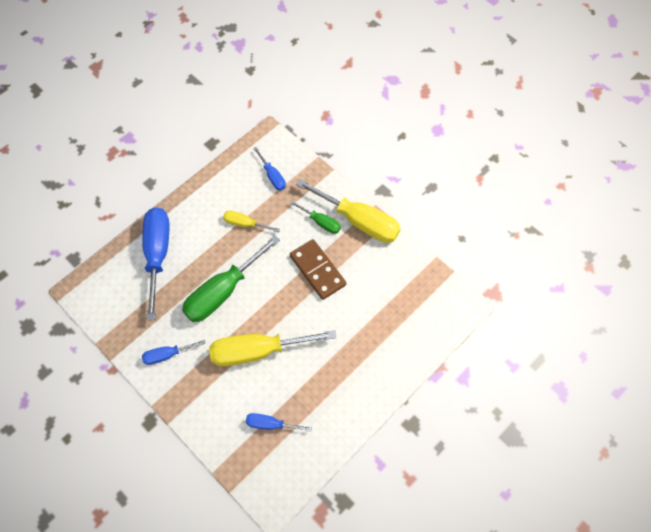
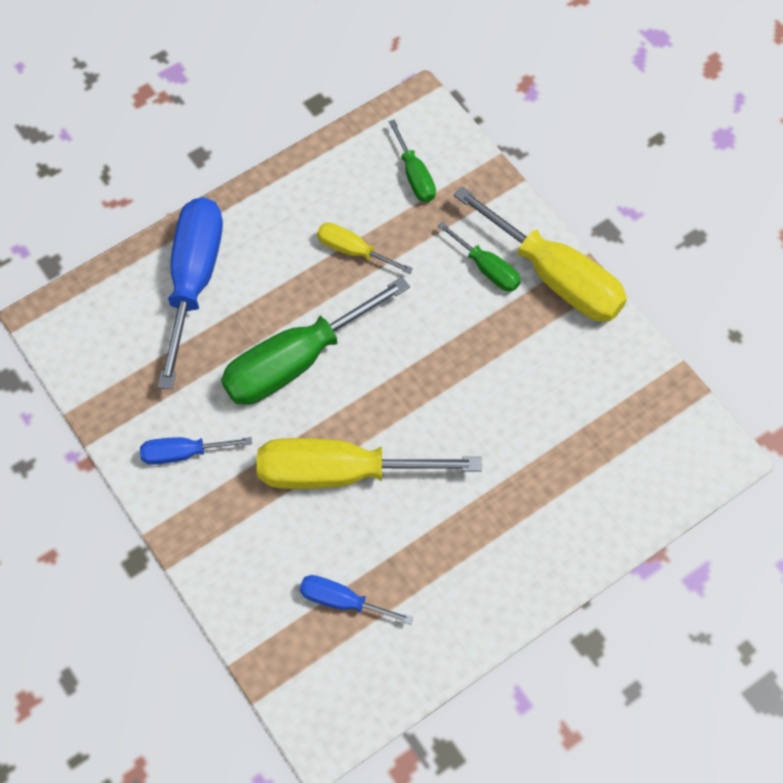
camera: 10 degrees right, 0 degrees up
blue screwdriver [253,147,286,191] -> green screwdriver [388,120,436,202]
brown domino [290,239,346,300] -> none

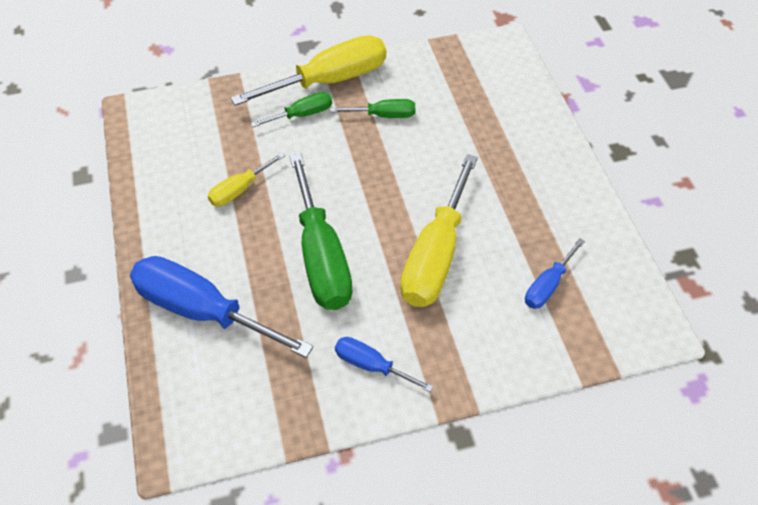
camera: 70 degrees left, 10 degrees down
blue screwdriver [140,437,252,465] -> blue screwdriver turned 105 degrees clockwise [335,337,434,392]
green screwdriver [388,120,436,202] -> green screwdriver moved to [330,99,415,118]

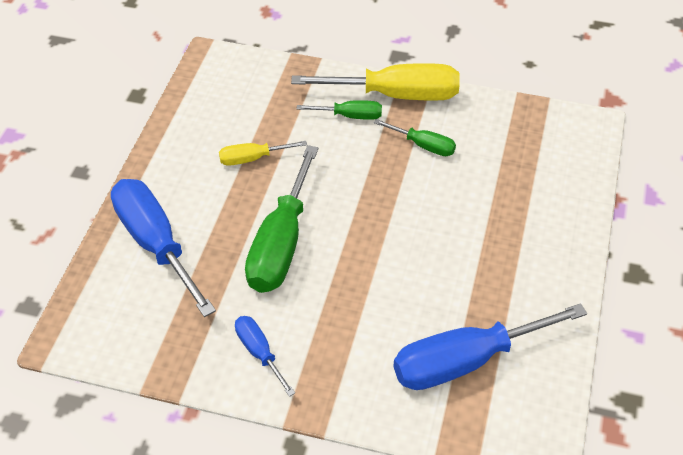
camera: 30 degrees right, 5 degrees down
yellow screwdriver [400,154,478,307] -> none
blue screwdriver [525,238,585,309] -> blue screwdriver [394,303,587,390], size x1.98

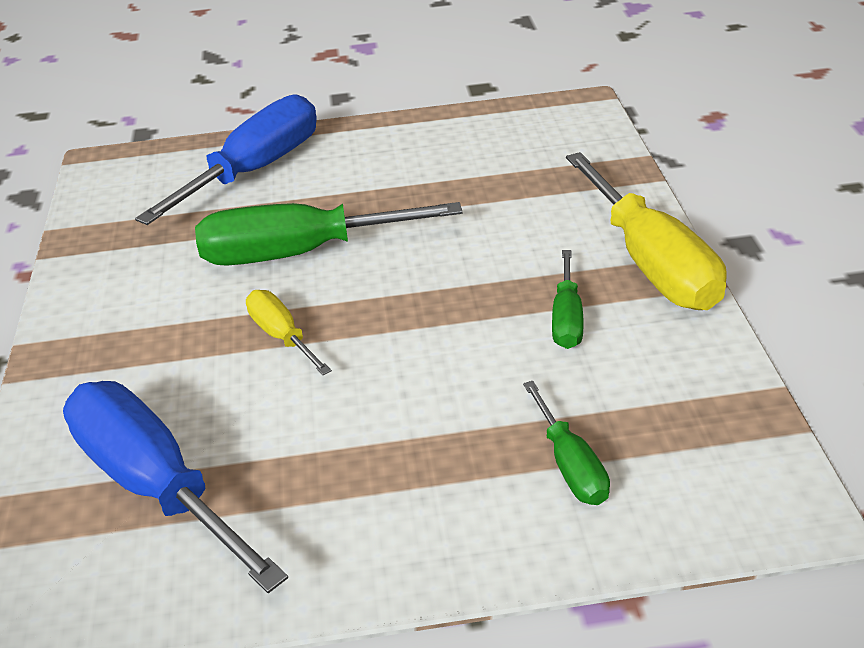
camera: 70 degrees right, 10 degrees down
yellow screwdriver [219,141,307,166] -> yellow screwdriver moved to [246,290,332,375]
blue screwdriver [235,316,295,397] -> none
green screwdriver [297,100,382,120] -> green screwdriver moved to [523,381,610,505]

